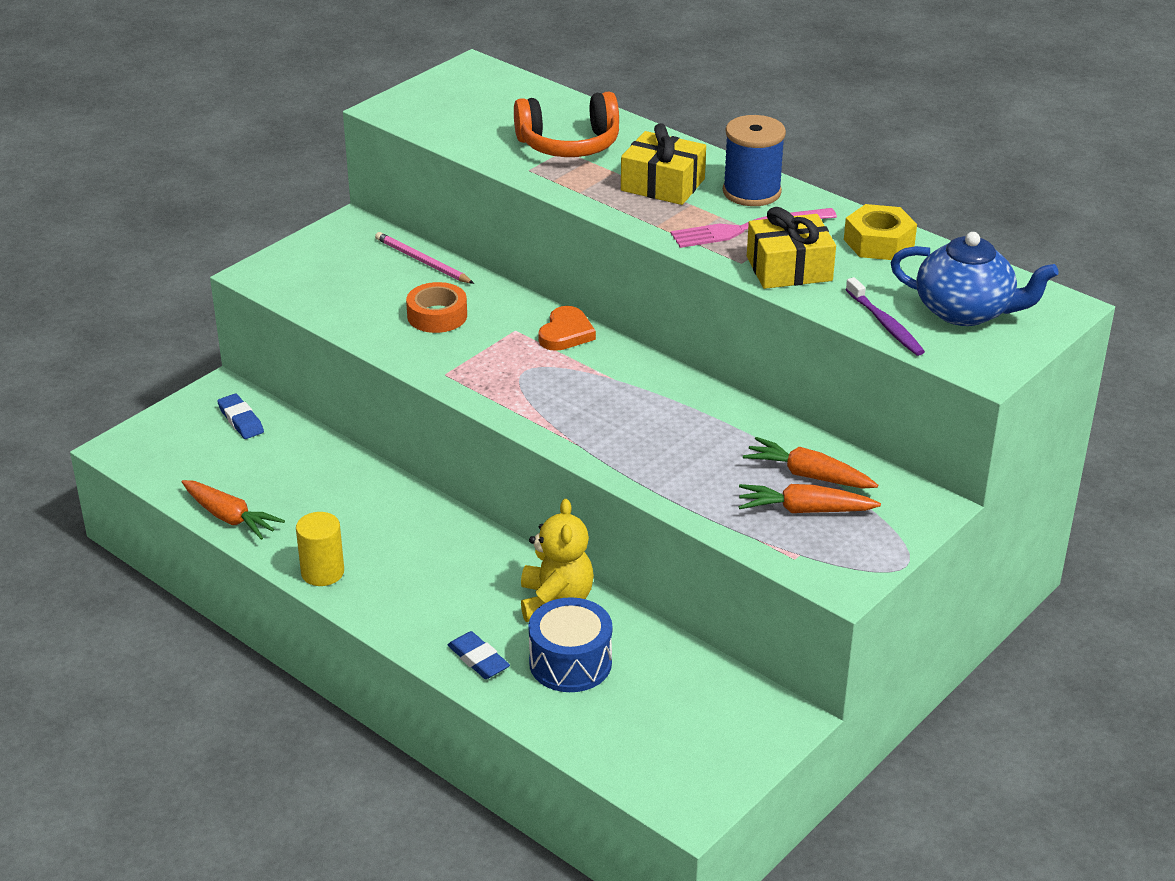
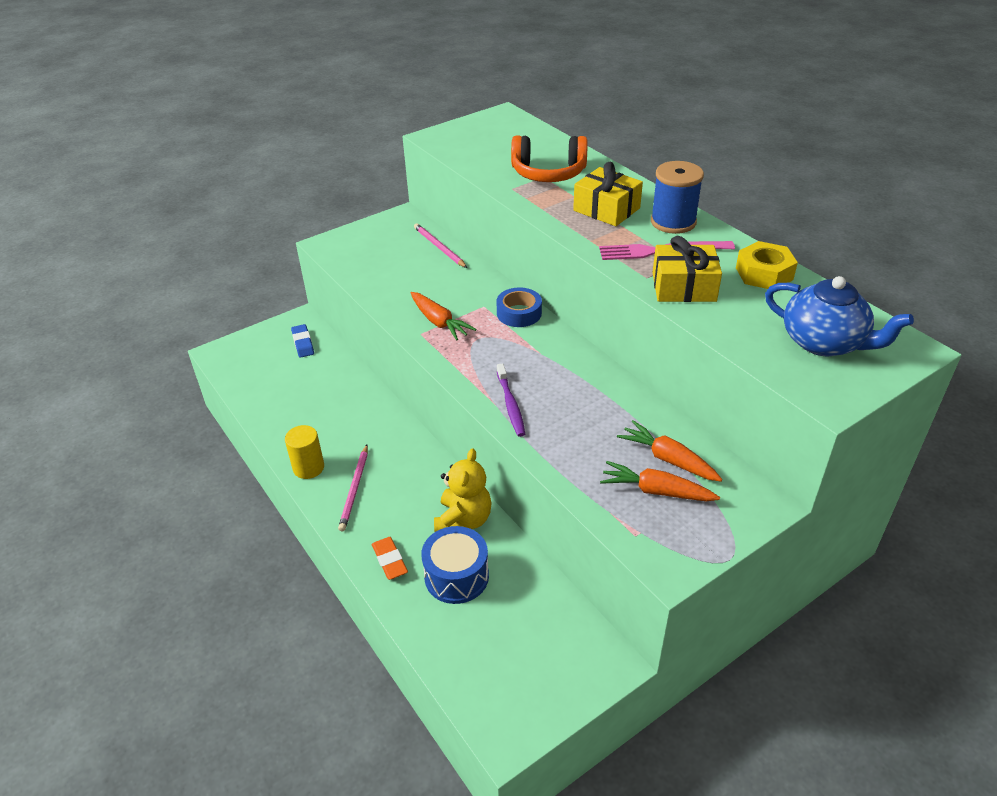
camera: 15 degrees right, 5 degrees up
orange carrot [182,480,285,540] -> orange carrot moved to [411,292,476,341]
orange tape [406,282,467,333] -> none
blue eraser [448,631,510,679] -> orange eraser [372,537,408,580]
orange heart [538,306,596,351] -> blue tape [497,288,542,327]
purple toothbrush [846,277,925,356] -> purple toothbrush moved to [497,363,525,437]
none -> pink pencil [338,445,368,531]

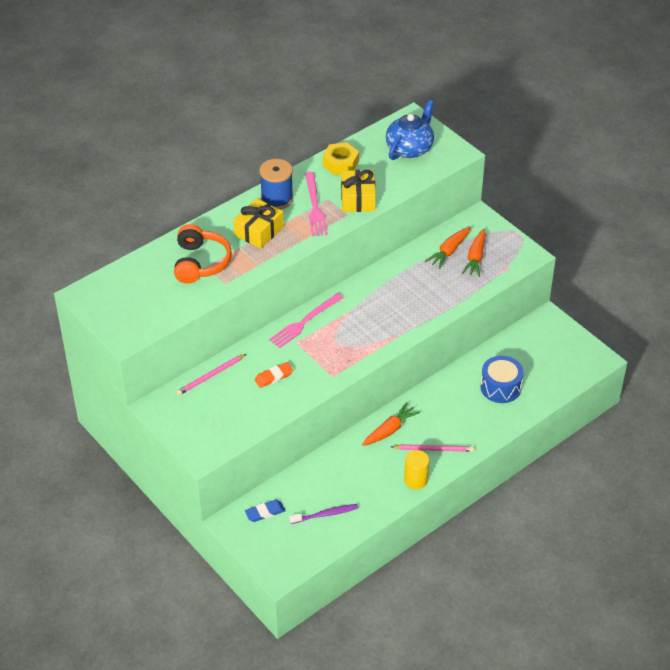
camera: 95 degrees left, 5 degrees up
orange eraser [372,537,408,580] -> orange eraser moved to [254,362,293,388]
orange carrot [411,292,476,341] -> orange carrot moved to [362,402,420,446]
yellow teddy bear [434,449,492,532] -> none
blue tape [497,288,542,327] -> pink fork [269,293,344,348]
purple toothbrush [497,363,525,437] -> purple toothbrush moved to [289,504,358,524]

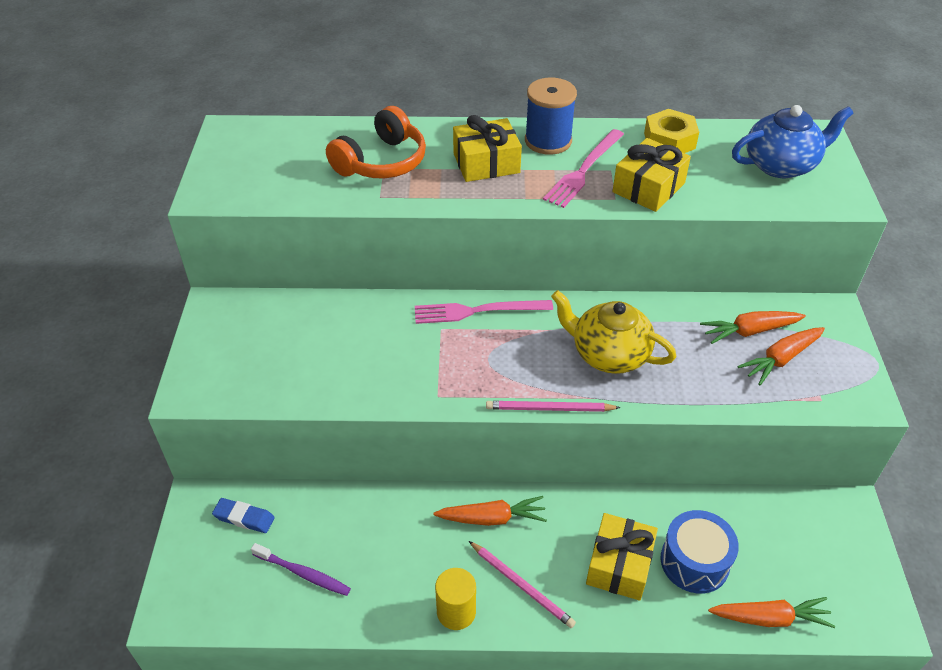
camera: 40 degrees right, 0 degrees up
pink pencil [177,354,246,395] -> pink pencil moved to [486,401,621,412]
orange eraser [254,362,293,388] -> none
none -> yellow teapot [551,290,676,374]
none -> yellow gift [586,513,658,601]
none -> orange carrot [708,597,835,628]

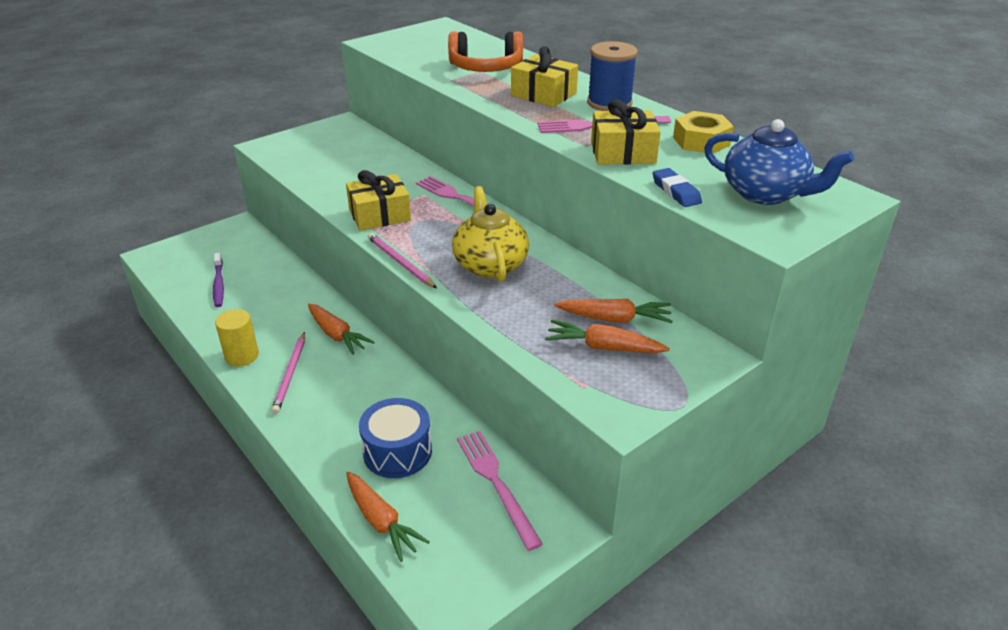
camera: 50 degrees right, 10 degrees down
blue eraser [212,498,275,533] -> blue eraser moved to [652,168,702,207]
yellow gift [586,513,658,601] -> yellow gift moved to [346,170,411,231]
orange carrot [700,311,806,344] -> orange carrot turned 150 degrees clockwise [554,299,672,323]
none -> pink fork [457,431,543,551]

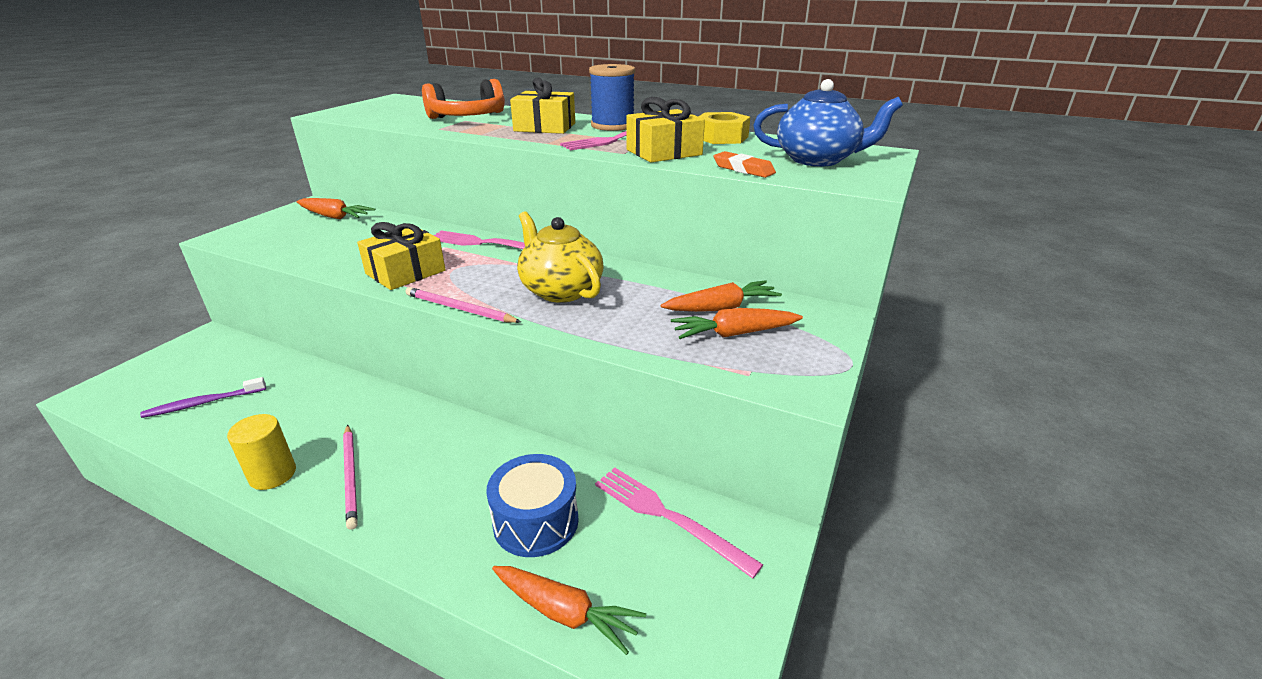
camera: 25 degrees left, 5 degrees down
purple toothbrush [213,253,224,307] -> purple toothbrush turned 105 degrees clockwise [140,377,266,418]
orange carrot [308,304,374,355] -> orange carrot moved to [296,198,375,219]
blue eraser [652,168,702,207] -> orange eraser [713,151,776,178]

